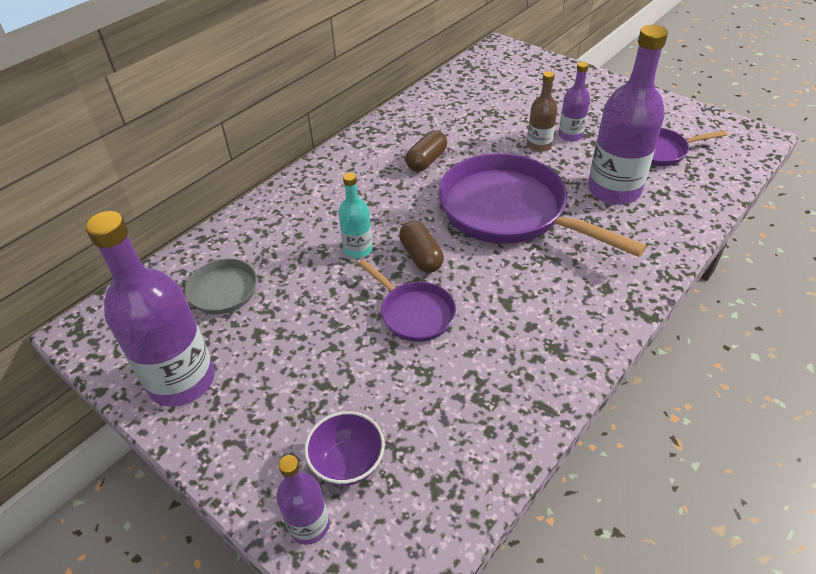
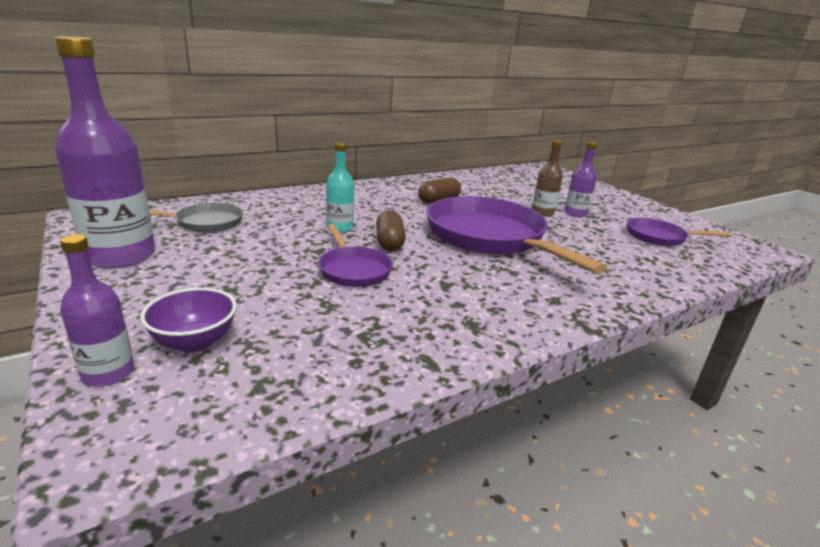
camera: 15 degrees right, 20 degrees down
purple bottle [588,25,668,205] -> none

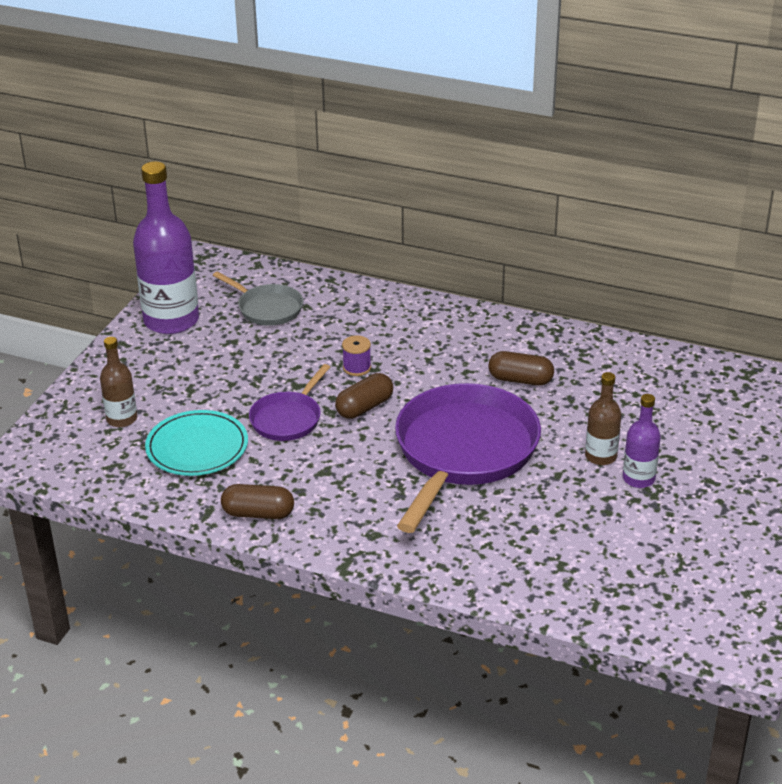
camera: 55 degrees right, 10 degrees up
purple bottle [60,234,134,387] -> none
purple bowl [140,288,237,352] -> brown bottle [100,337,137,427]
turquoise bottle [326,142,354,232] -> purple spool [342,335,371,376]
purple pan [627,218,731,246] -> none
none -> turquoise plate [145,410,248,476]
none -> brown capsule [221,484,294,519]

